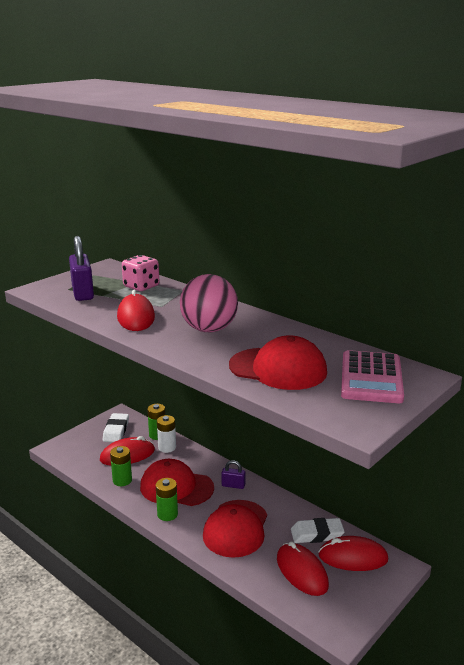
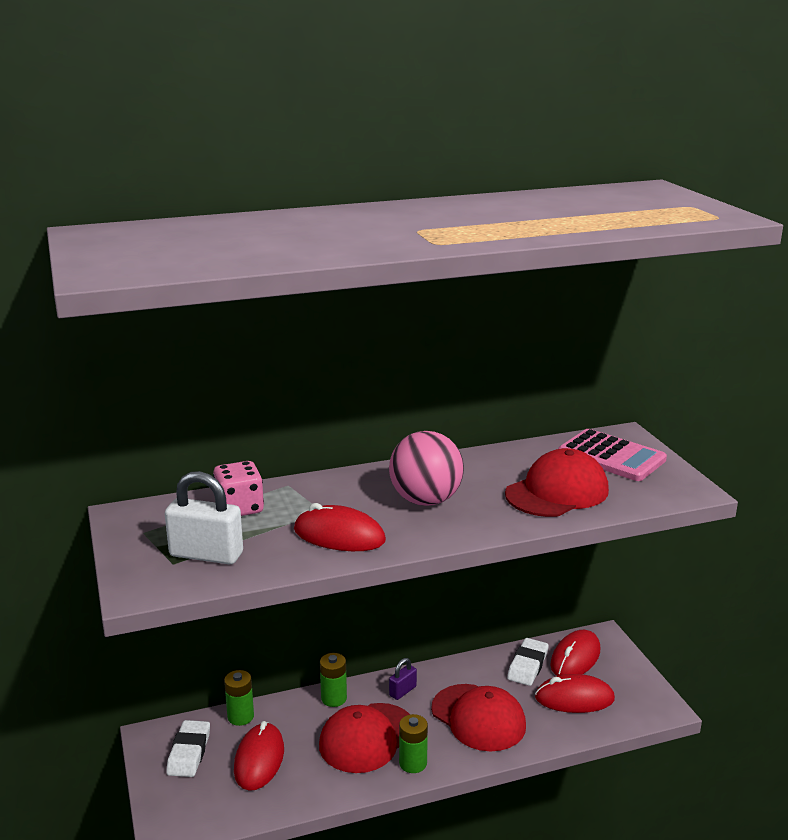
camera: 60 degrees left, 0 degrees up
purple padlock [69,236,94,301] -> white padlock [165,471,243,565]
white eraser [103,413,129,442] -> white eraser turned 60 degrees clockwise [166,720,210,777]
green battery [110,446,132,486] -> green battery moved to [320,653,347,707]
white battery [157,415,176,453] -> none

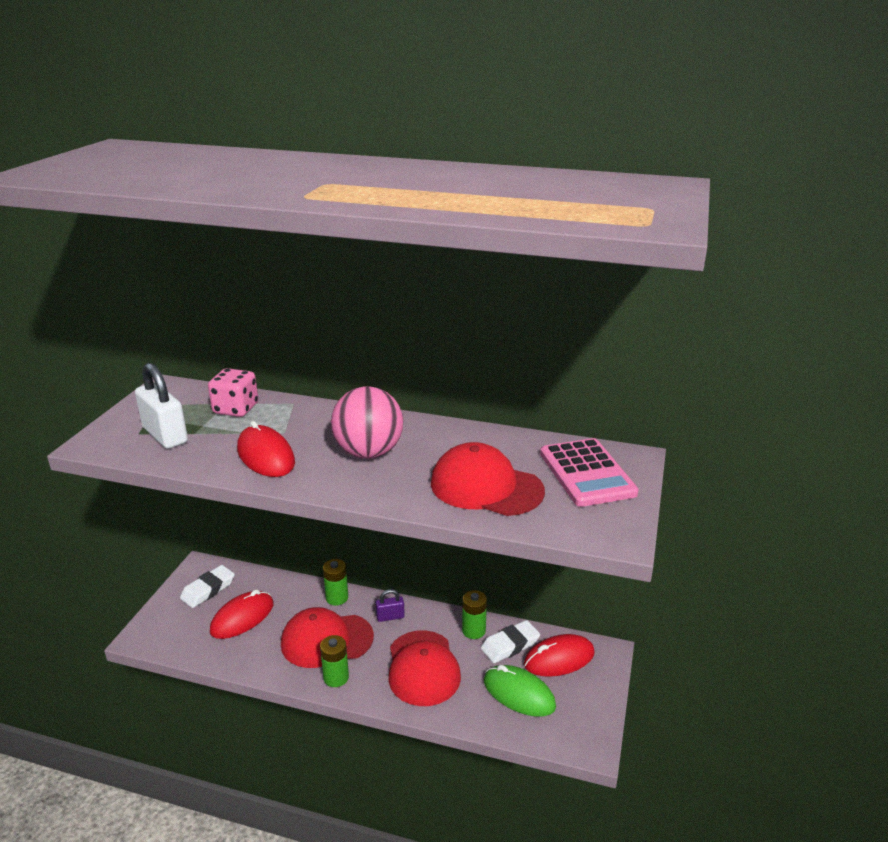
camera: 35 degrees right, 5 degrees up
green battery [224,670,254,726] -> green battery moved to [462,590,487,639]
red cap [505,448,609,517] -> red cap turned 150 degrees counterclockwise [431,442,545,516]
red mouse [535,674,615,713] -> green mouse [484,665,556,717]

